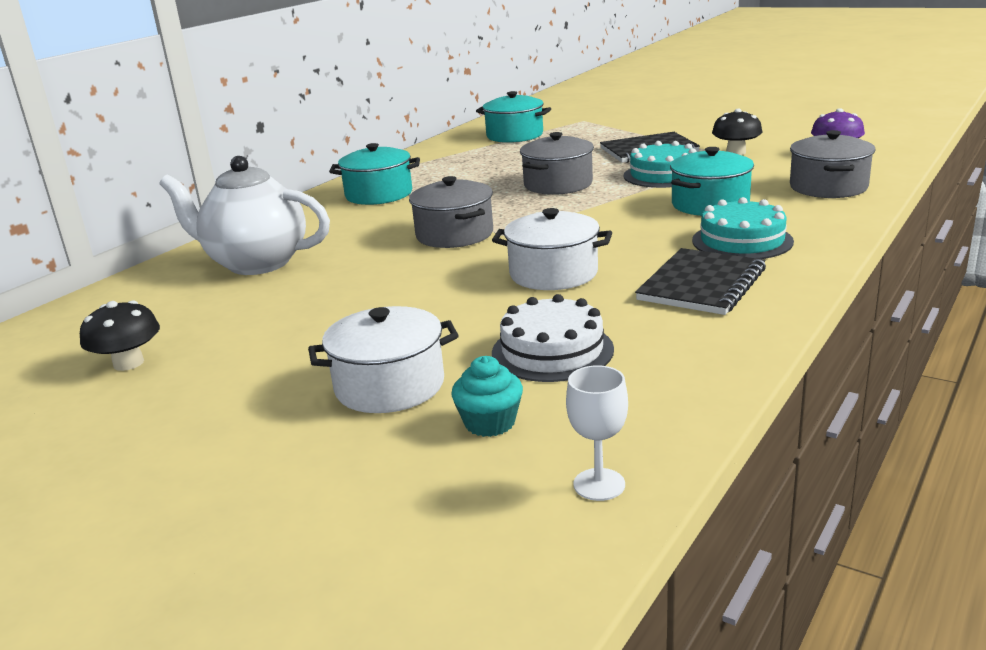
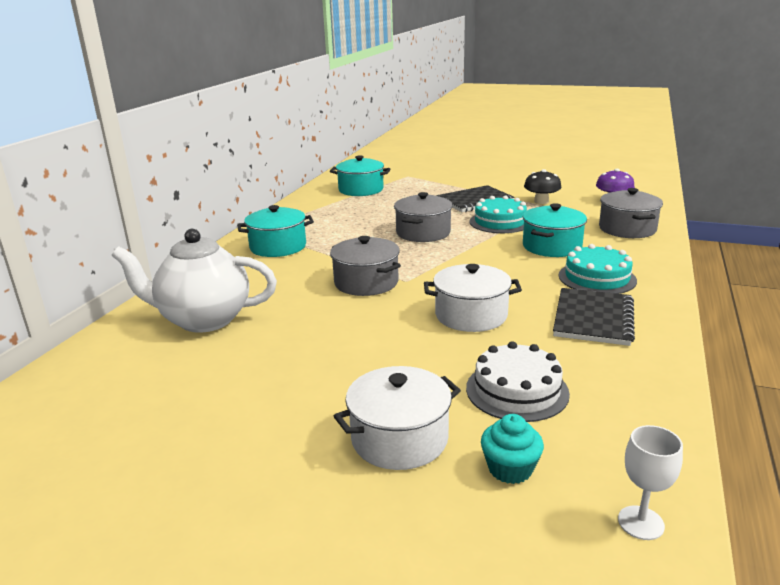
camera: 15 degrees left, 0 degrees up
black mushroom [80,301,160,371] -> none

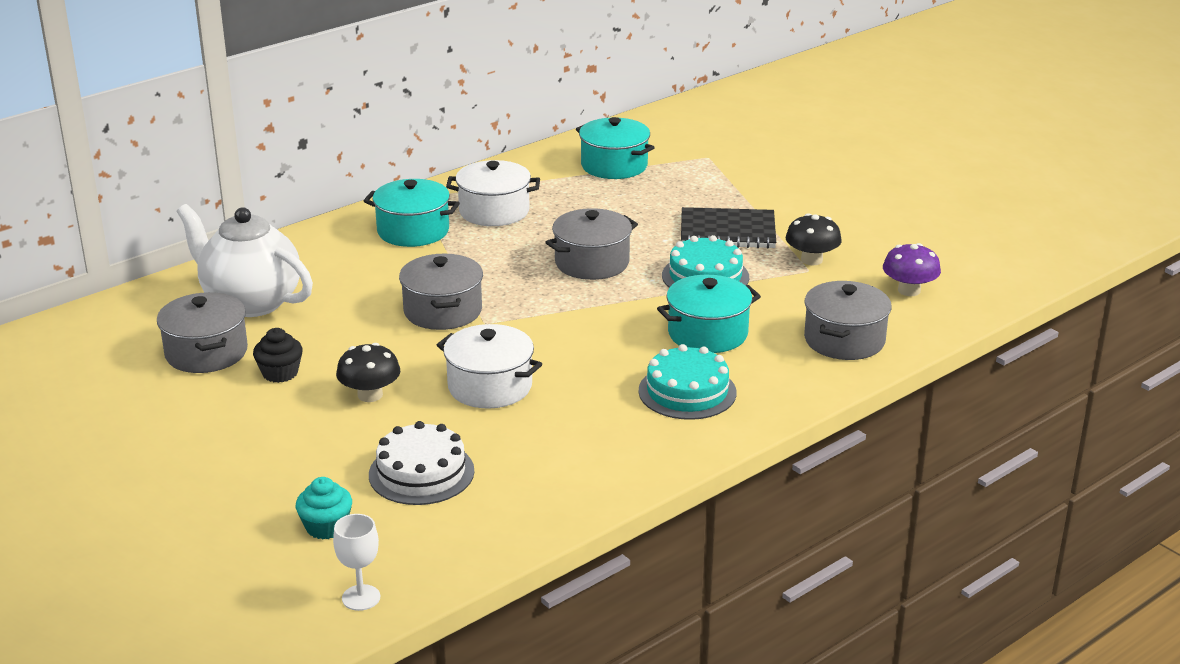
camera: 30 degrees right, 5 degrees up
white pot [334,366,461,470] -> white pot moved to [446,160,540,226]
black notebook [553,288,635,346] -> none
none -> grey pot [157,292,248,373]
none -> black cupcake [253,328,303,383]
none -> black mushroom [336,343,400,402]

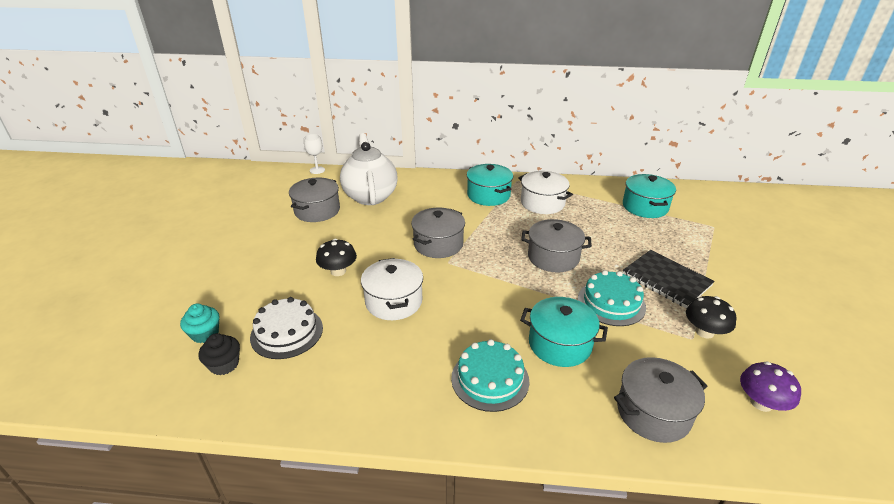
camera: 45 degrees right, 5 degrees up
black cupcake [253,328,303,383] -> black cupcake moved to [198,333,240,375]
white goblet [333,514,380,611] -> white goblet moved to [304,134,325,174]

